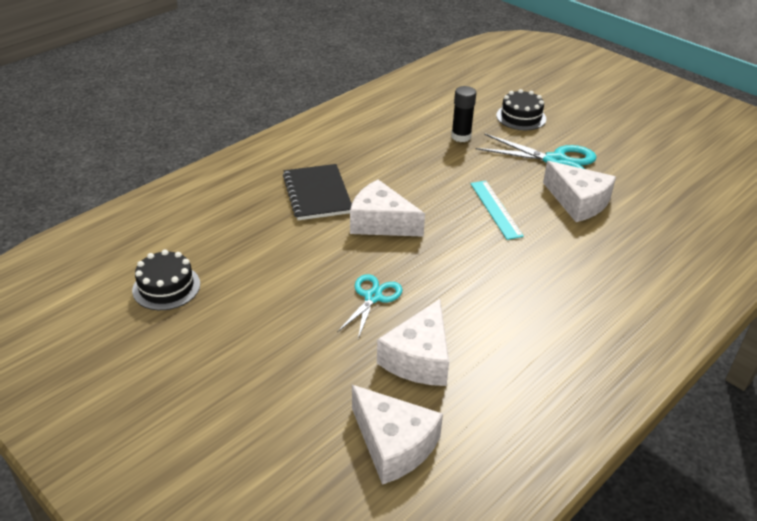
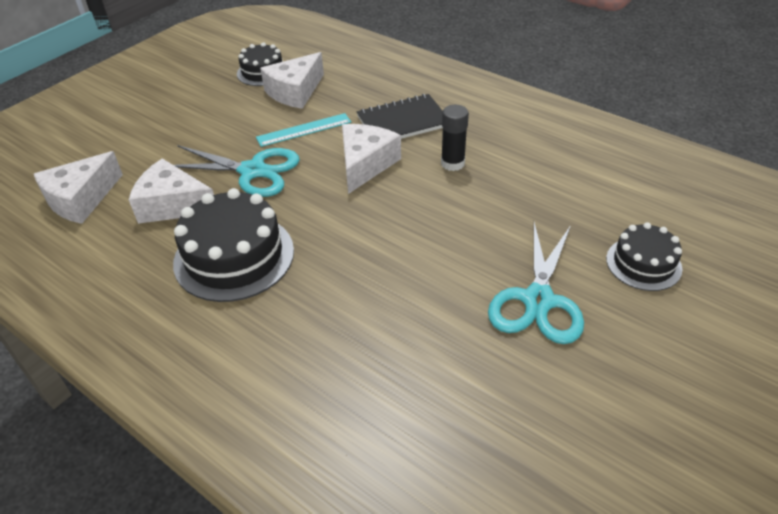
camera: 85 degrees right, 5 degrees up
turquoise scissors [337,274,402,339] -> turquoise scissors [174,145,300,197], size x1.64
black glue stick [451,86,476,142] -> black glue stick moved to [441,105,469,171]
turquoise ruler [470,181,524,240] -> turquoise ruler moved to [256,113,351,147]
white cheese [543,161,616,222] -> white cheese moved to [260,52,324,109]
none -> black cake [173,188,294,302]

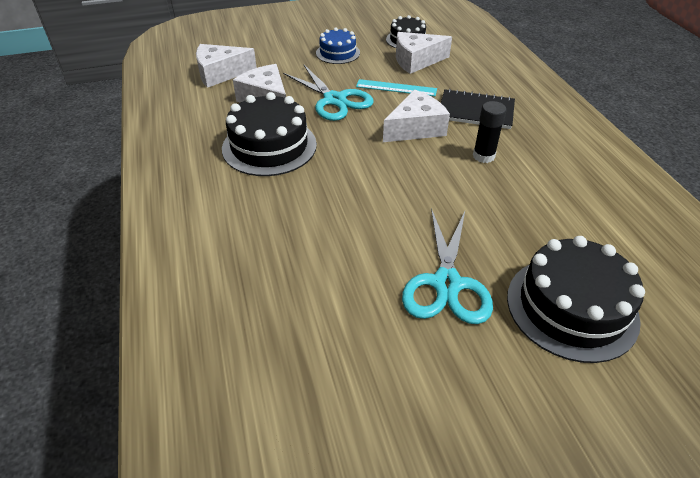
camera: 35 degrees right, 0 degrees up
turquoise scissors [488,223,584,344] -> turquoise scissors turned 45 degrees counterclockwise [402,208,493,324]
black cake [606,222,682,291] -> black cake [507,236,645,363], size x1.69
none -> blue cake [316,28,360,64]

